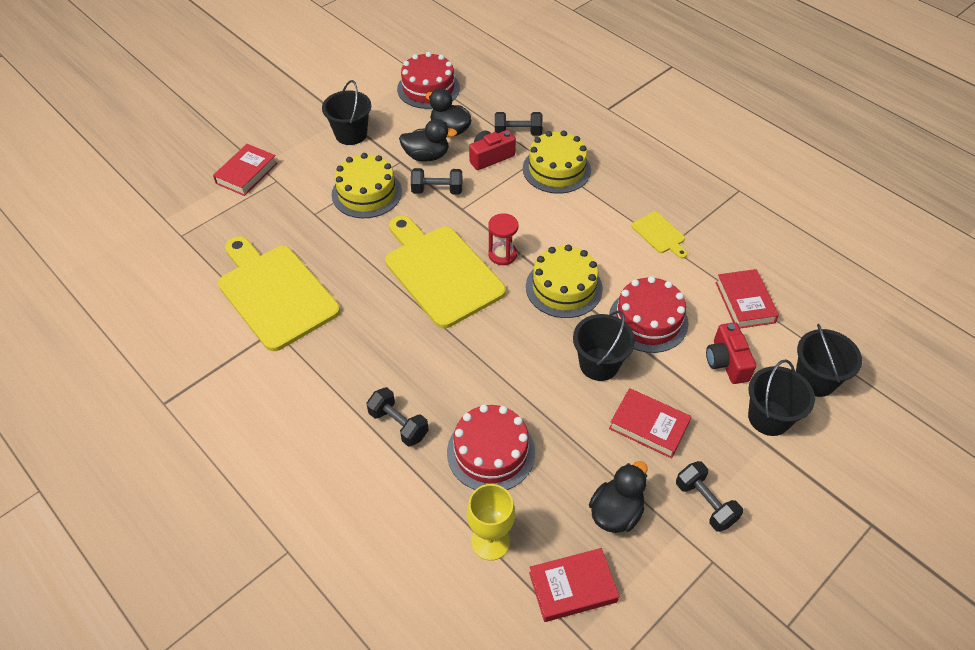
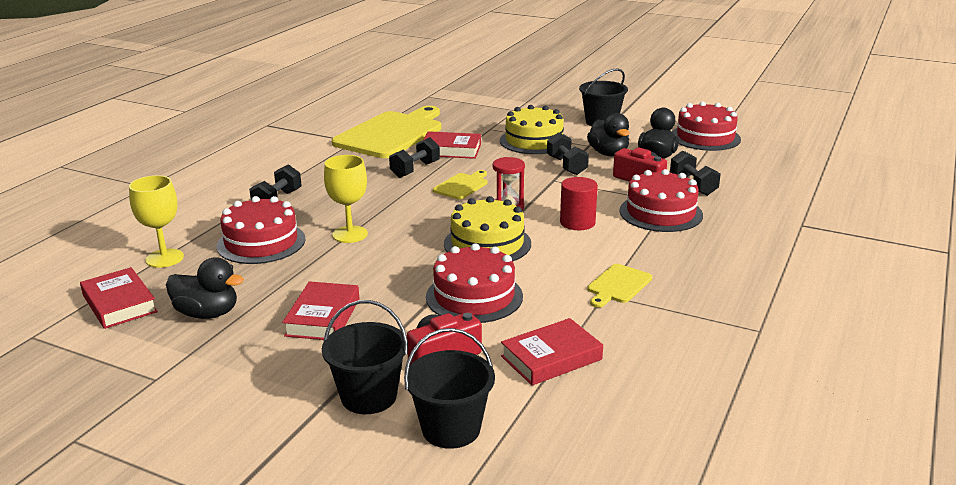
camera: 70 degrees right, 25 degrees down
red book [213,144,278,196] -> red book moved to [423,131,481,159]
yellow cutting board [385,216,506,328] -> yellow cutting board [433,170,488,199], size x0.44
yellow cake [523,131,591,194] -> red cake [619,169,703,232]
black bucket [573,311,635,381] -> none
black dumbbell [676,461,743,532] -> black dumbbell moved to [389,137,440,178]
none -> yellow goblet [324,155,368,243]
none -> red cylinder [560,177,598,230]

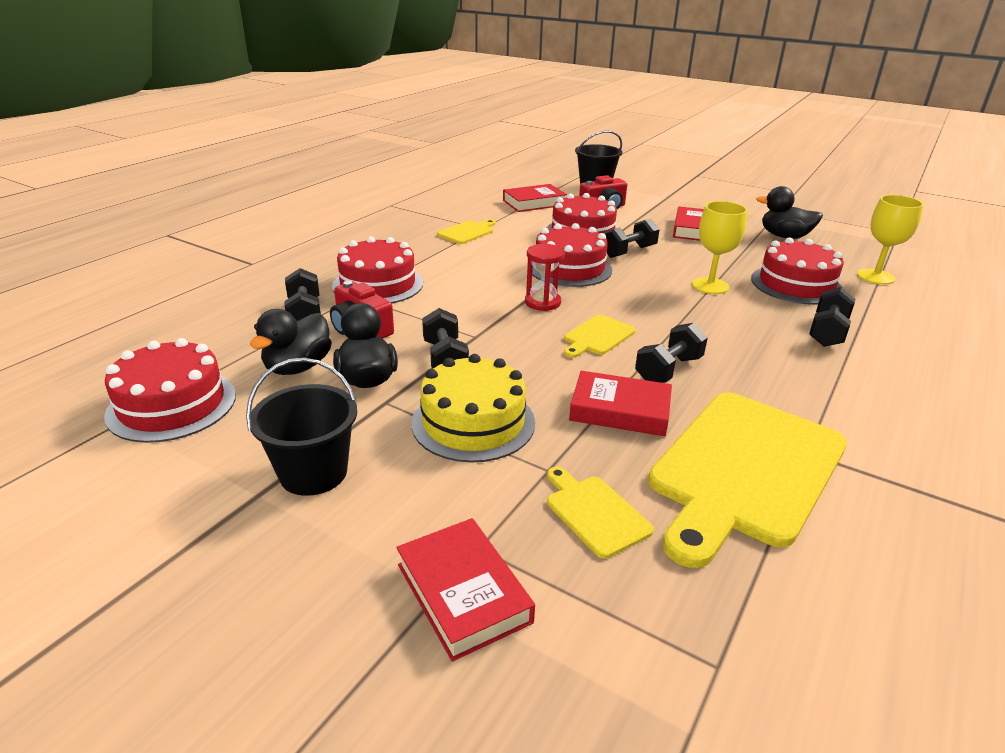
camera: 175 degrees left, 5 degrees up
red book [80,267,158,329] -> red book moved to [396,518,535,662]
black bucket [322,300,408,414] -> none
yellow cake [444,196,531,261] -> red cake [532,223,612,287]
red cylinder [560,177,598,230] -> none
none -> yellow cutting board [547,467,654,559]
none -> black dumbbell [603,218,660,258]

